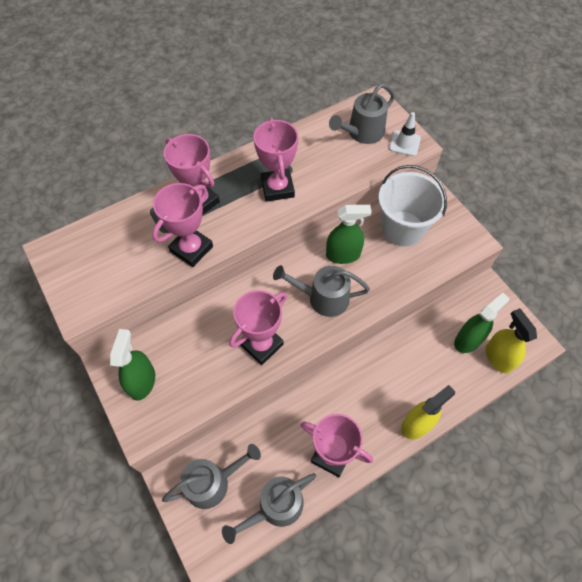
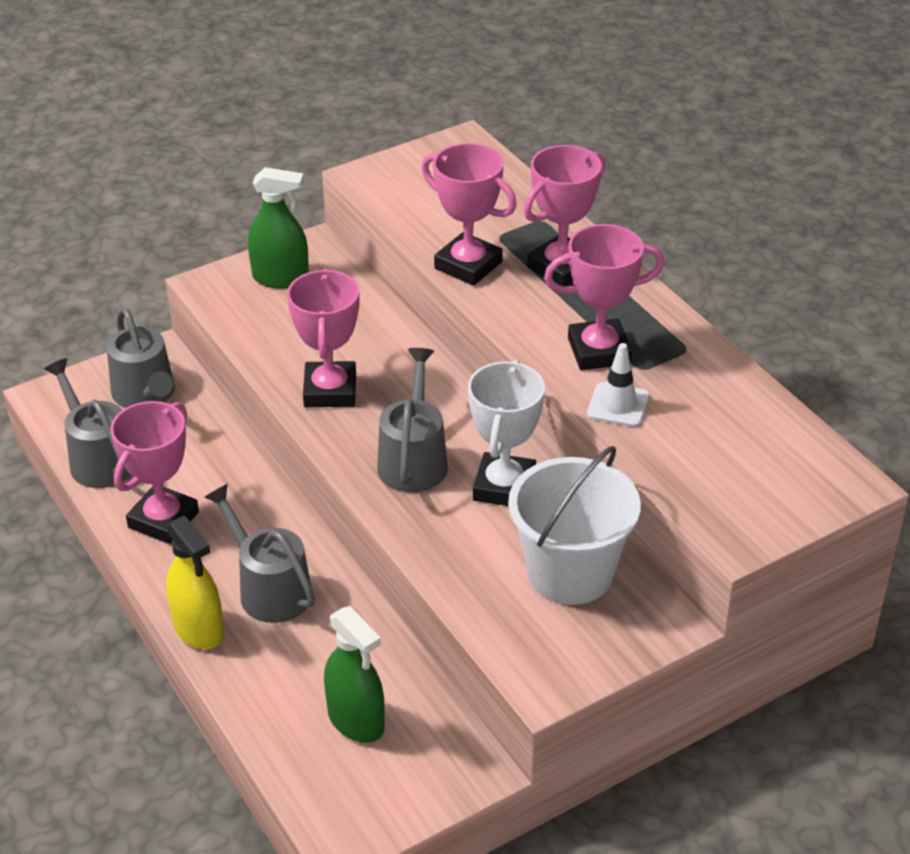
camera: 90 degrees right, 20 degrees down
pink trophy [229,290,287,365] -> pink trophy turned 45 degrees clockwise [287,269,360,407]
green spray bottle [326,205,372,264] -> white trophy [468,360,545,506]
grey watering can [329,84,395,144] -> grey watering can moved to [204,484,315,623]
white traffic cone [389,112,421,156] -> white traffic cone moved to [587,343,649,427]
yellow spray bottle [486,308,537,374] -> none

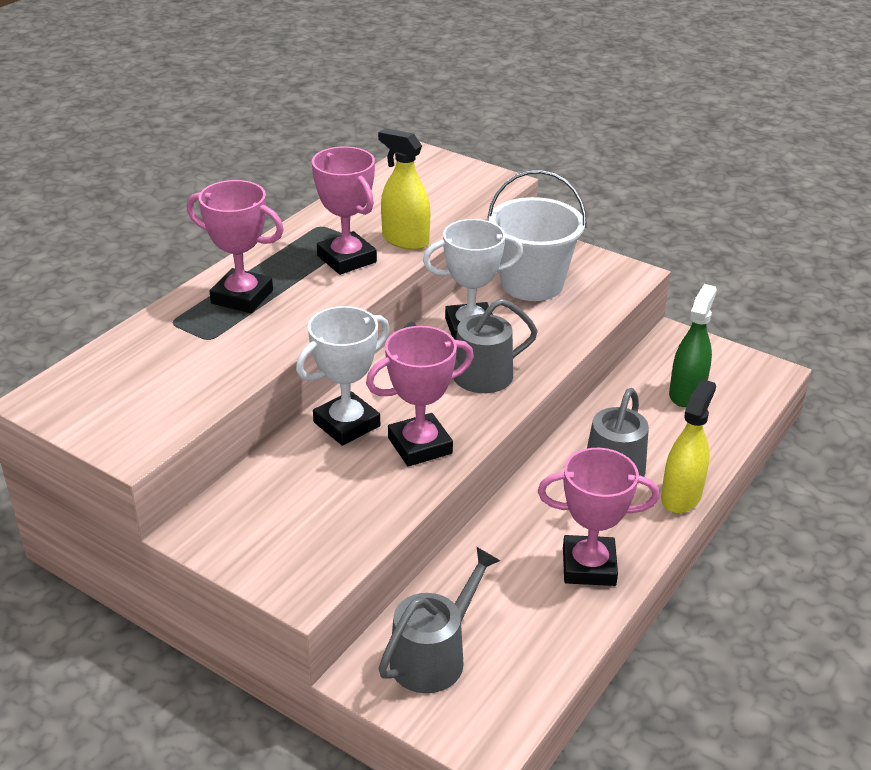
camera: 115 degrees left, 5 degrees down
grey watering can [44,358,131,488] -> none
green spray bottle [248,167,309,289] -> none
pink trophy [422,143,517,286] -> none
white traffic cone [587,343,649,427] -> yellow spray bottle [378,128,431,250]
none -> white trophy [296,306,390,446]

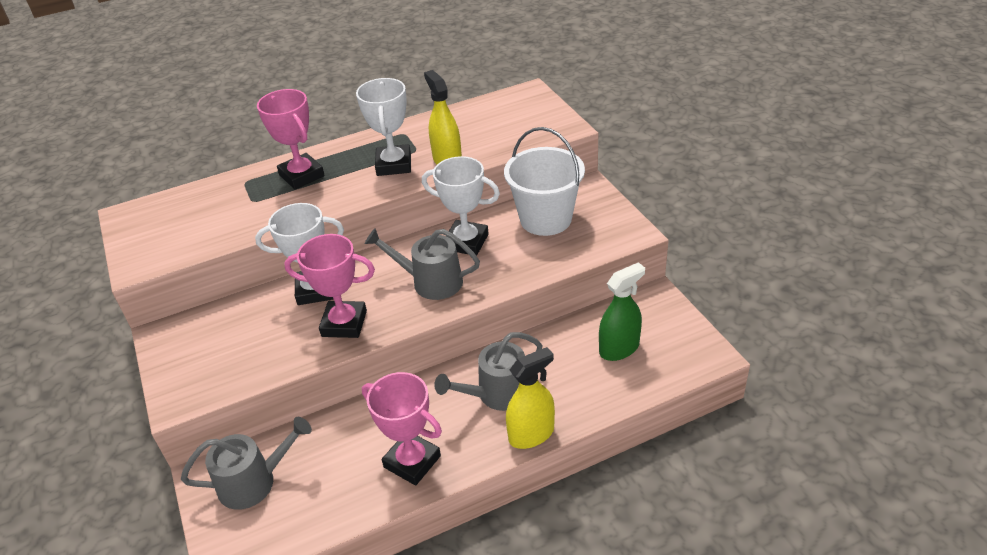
camera: 35 degrees right, 5 degrees up
pink trophy [312,147,377,275] -> white trophy [356,78,411,176]

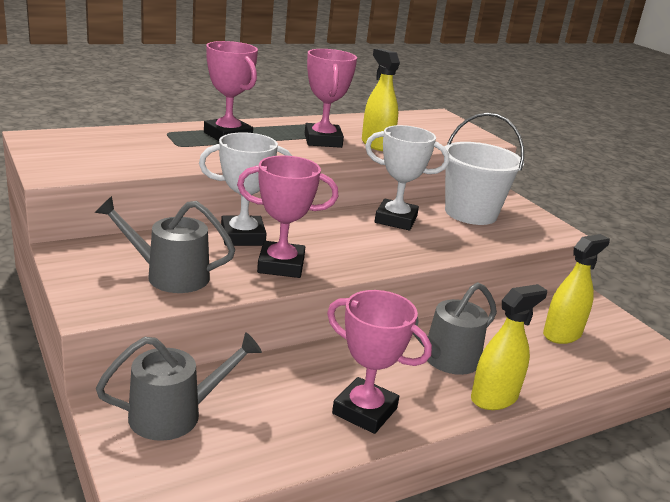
camera: 10 degrees left, 15 degrees down
white trophy [356,78,411,176] -> pink trophy [305,49,357,148]
grey watering can [365,228,480,300] -> grey watering can moved to [95,196,235,293]
green spray bottle [599,262,645,361] -> yellow spray bottle [543,234,610,344]

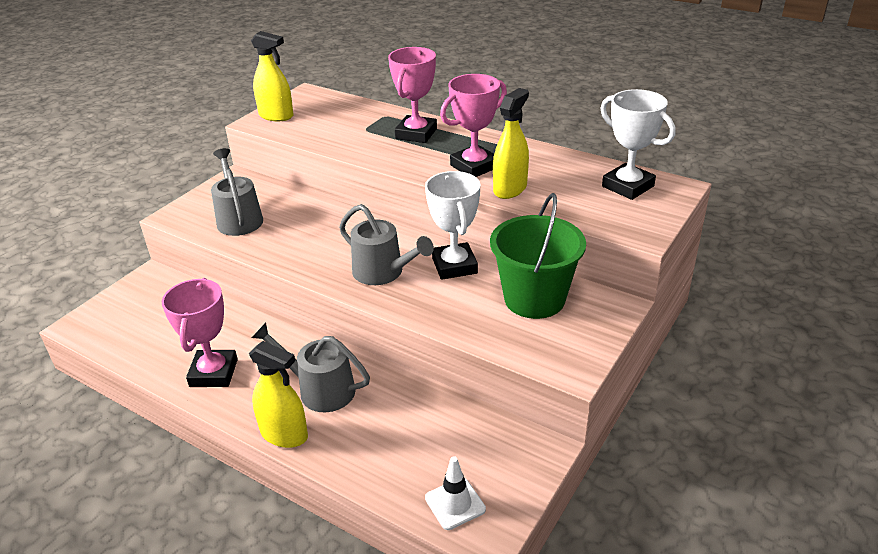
camera: 65 degrees right, 10 degrees up
grey watering can [96,332,262,441] -> grey watering can moved to [339,204,434,285]
white trophy [199,132,292,246] -> white trophy moved to [600,89,675,200]
pink trophy [237,156,338,278] -> none
white bucket [445,113,524,225] -> green bucket [490,193,586,319]
yellow spray bottle [543,234,610,344] -> yellow spray bottle moved to [251,31,294,121]
none -> white traffic cone [425,456,486,530]

